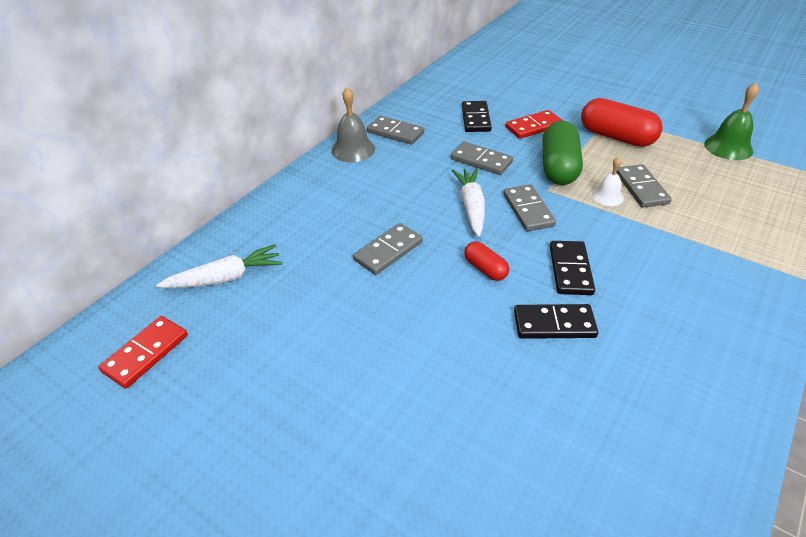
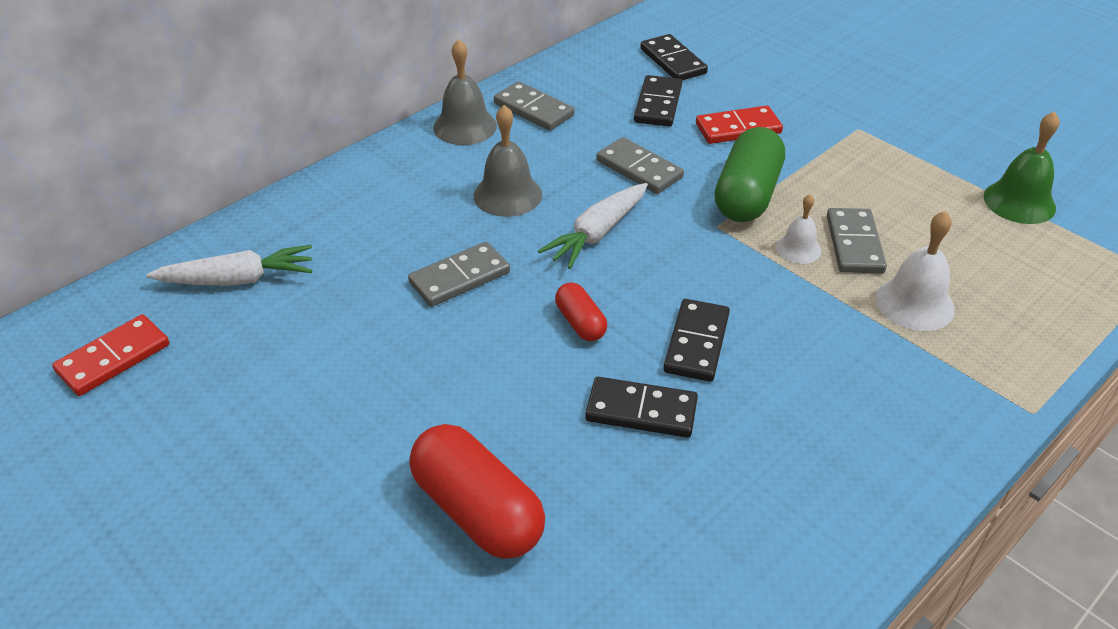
camera: 10 degrees right, 0 degrees up
white carrot [451,168,485,237] -> white carrot turned 150 degrees counterclockwise [538,183,648,269]
grey domino [503,184,556,231] -> none
red capsule [581,98,663,147] -> red capsule moved to [409,424,545,559]
none -> grey bell [474,105,542,217]
none -> black domino [640,34,708,80]
none -> white bell [875,211,955,331]

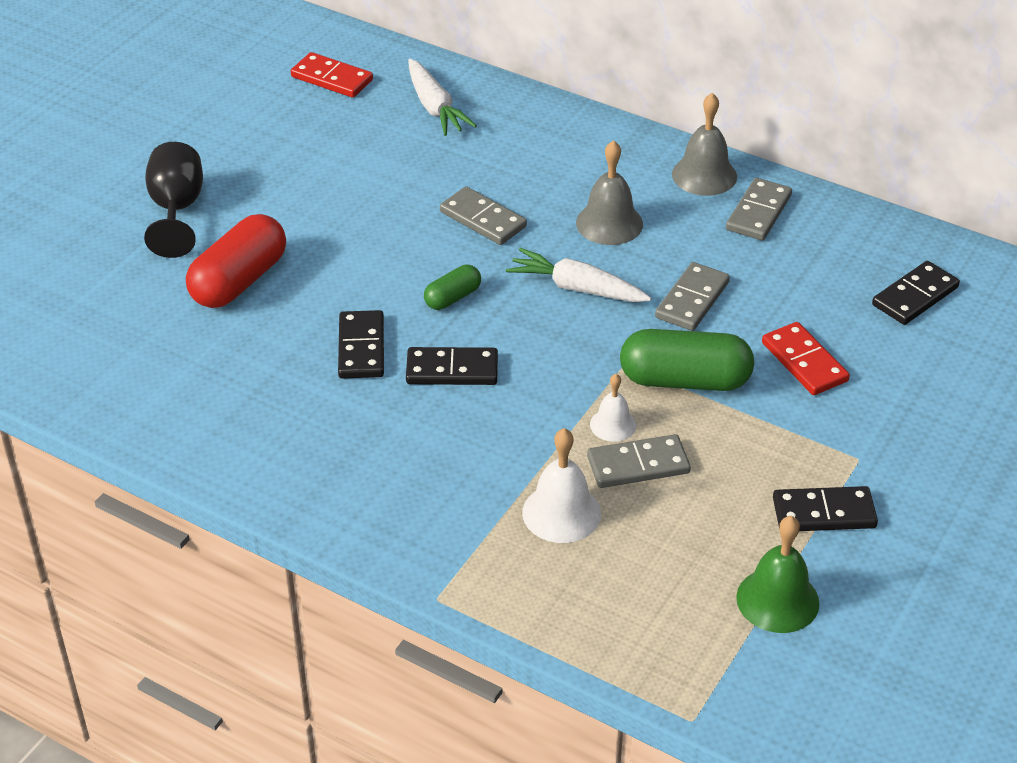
camera: 75 degrees right, 0 degrees up
red capsule [555,282,607,341] -> green capsule [424,265,481,310]
black domino [634,75,682,127] -> black domino moved to [773,486,878,531]
none -> black goblet [144,142,203,258]

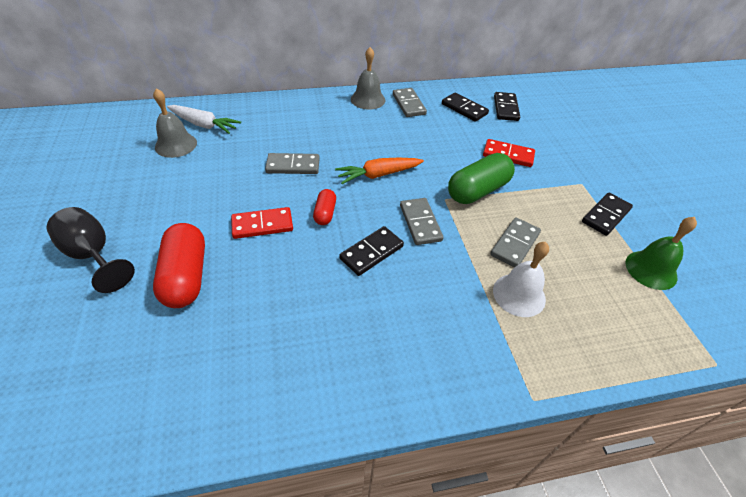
camera: 45 degrees left, 5 degrees up
red domino [291,52,373,98] -> red domino moved to [231,207,293,239]
black domino [338,310,384,379] -> black domino moved to [442,92,489,122]
green capsule [424,265,481,310] -> red capsule [313,189,336,225]
white carrot [506,248,651,302] -> orange carrot [335,158,424,184]
grey bell [576,140,643,245] -> grey bell moved to [153,88,197,158]
white bell [590,374,636,442] -> none
grey domino [655,262,730,331] -> grey domino moved to [400,198,444,245]

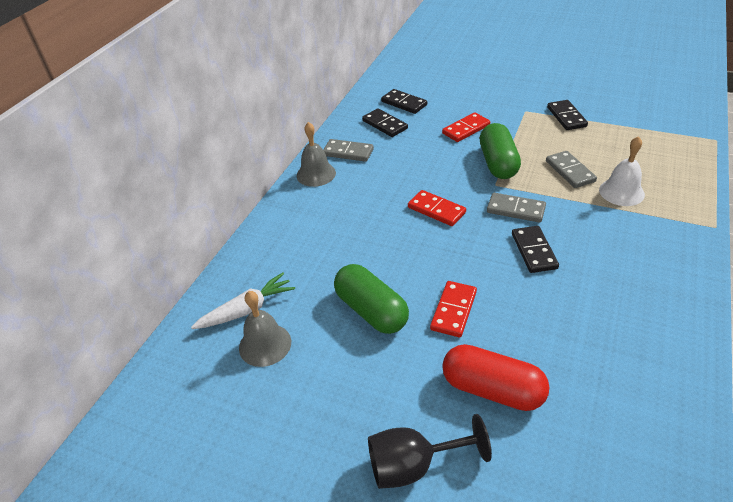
camera: 50 degrees left, 5 degrees down
grey domino [265,153,320,174] -> none
red capsule [313,189,336,225] -> none
orange carrot [335,158,424,184] -> red domino [408,190,466,226]
black domino [442,92,489,122] -> black domino turned 60 degrees clockwise [362,108,408,137]
green bell [625,217,697,290] -> none
none -> green capsule [334,264,409,334]

